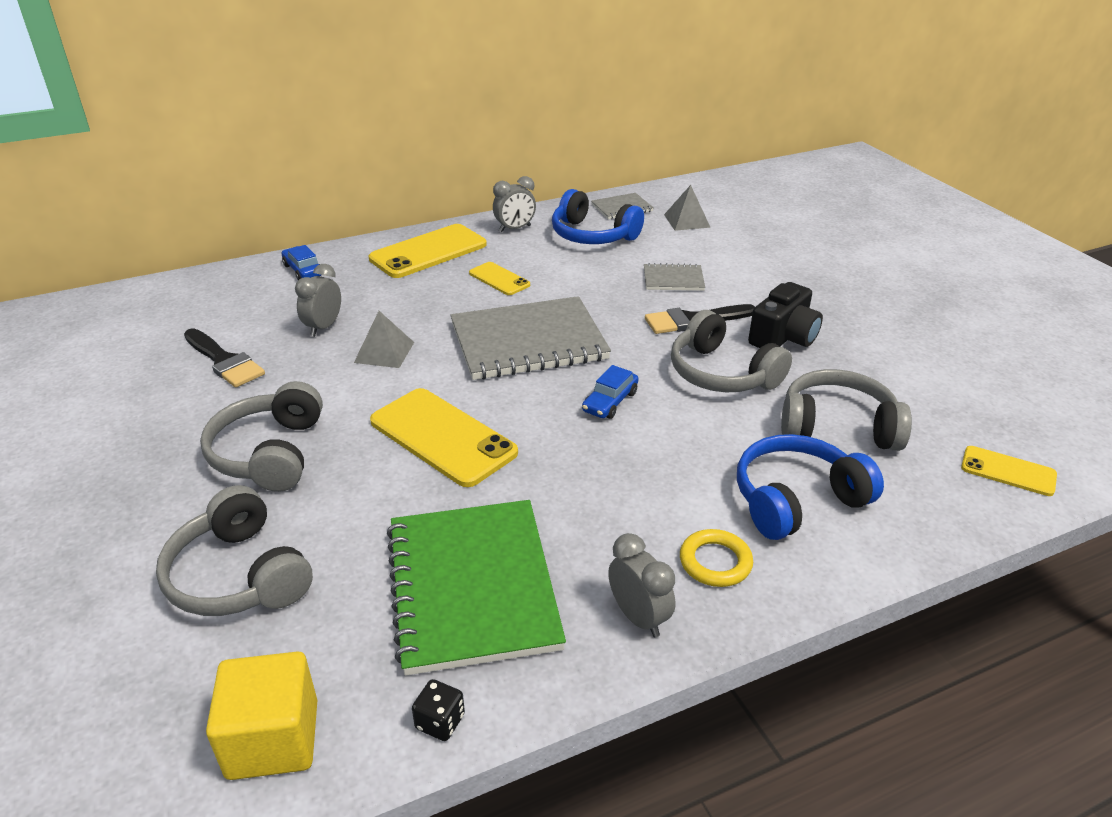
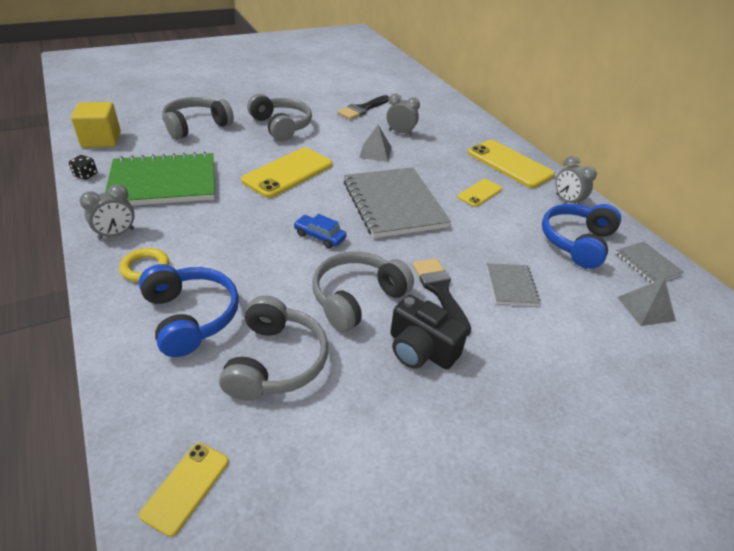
camera: 85 degrees right, 5 degrees up
grey headphones [200,381,323,492] -> grey headphones turned 60 degrees clockwise [247,94,312,141]
blue car [282,245,321,280] -> none

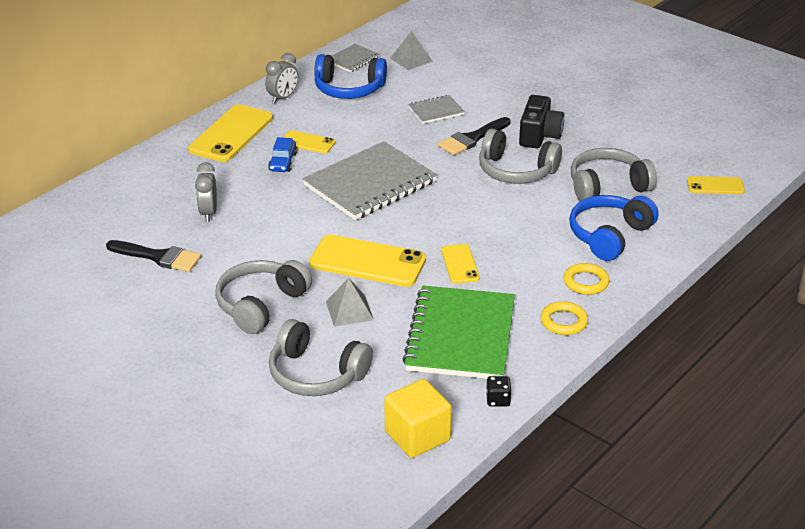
camera: 110 degrees left, 5 degrees down
grey clock [80,184,135,239] -> yellow ring [541,301,588,335]
green notebook [105,152,215,206] -> green notebook turned 45 degrees clockwise [402,286,515,379]
blue car [293,214,347,248] -> blue car moved to [268,137,297,172]
grey pyramid [359,125,392,162] -> grey pyramid moved to [326,278,374,327]
none -> yellow phone [441,244,480,284]

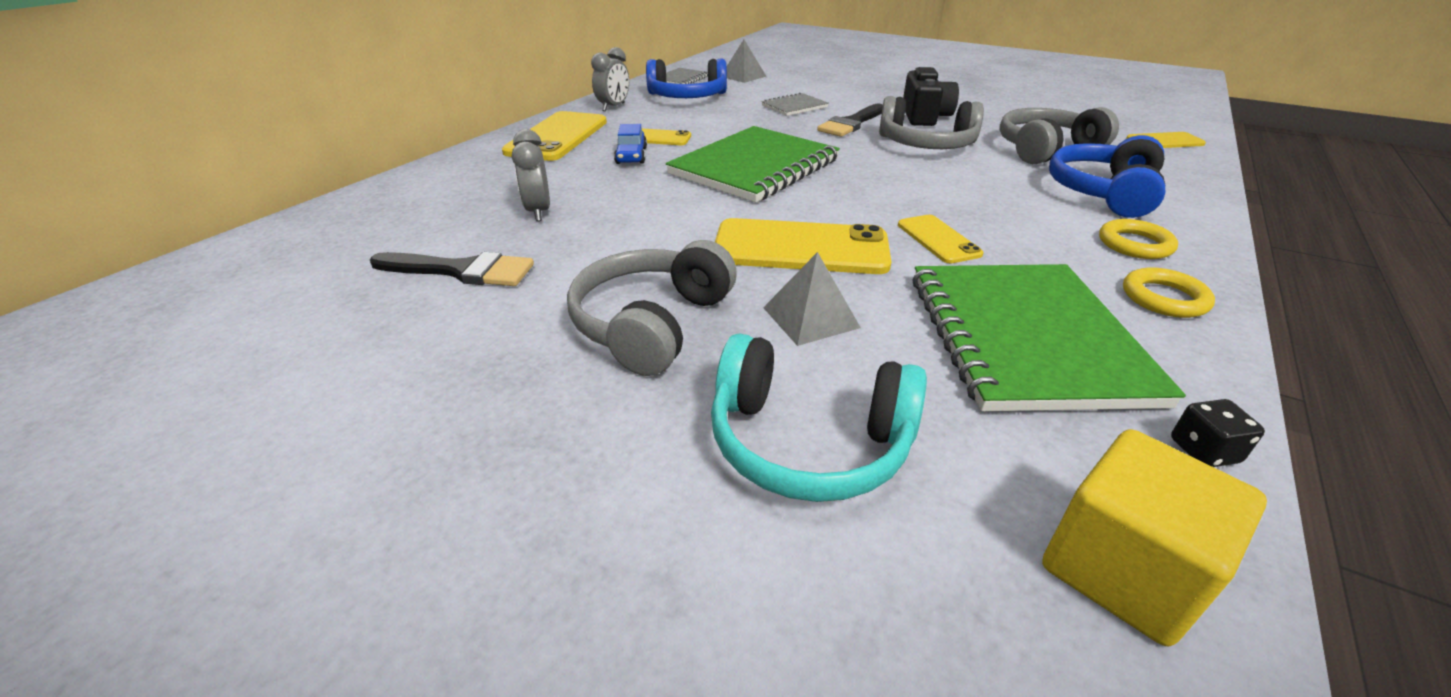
camera: 10 degrees left, 0 degrees up
grey headphones [269,319,373,396] -> turquoise headphones [711,333,927,502]
grey notebook [303,141,437,220] -> green notebook [666,126,840,202]

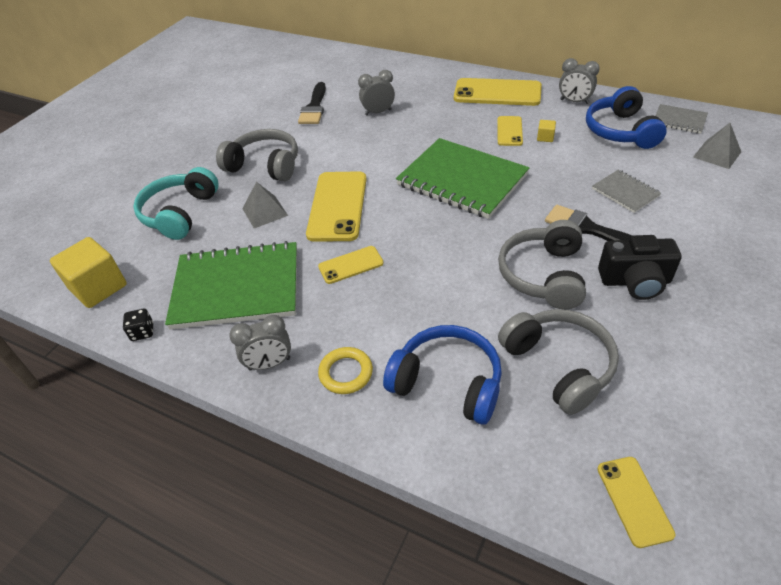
camera: 90 degrees right, 10 degrees up
blue car [614,124,647,164] -> none
yellow ring [1123,267,1215,318] -> grey clock [229,315,291,371]
none -> yellow cube [537,120,556,142]

